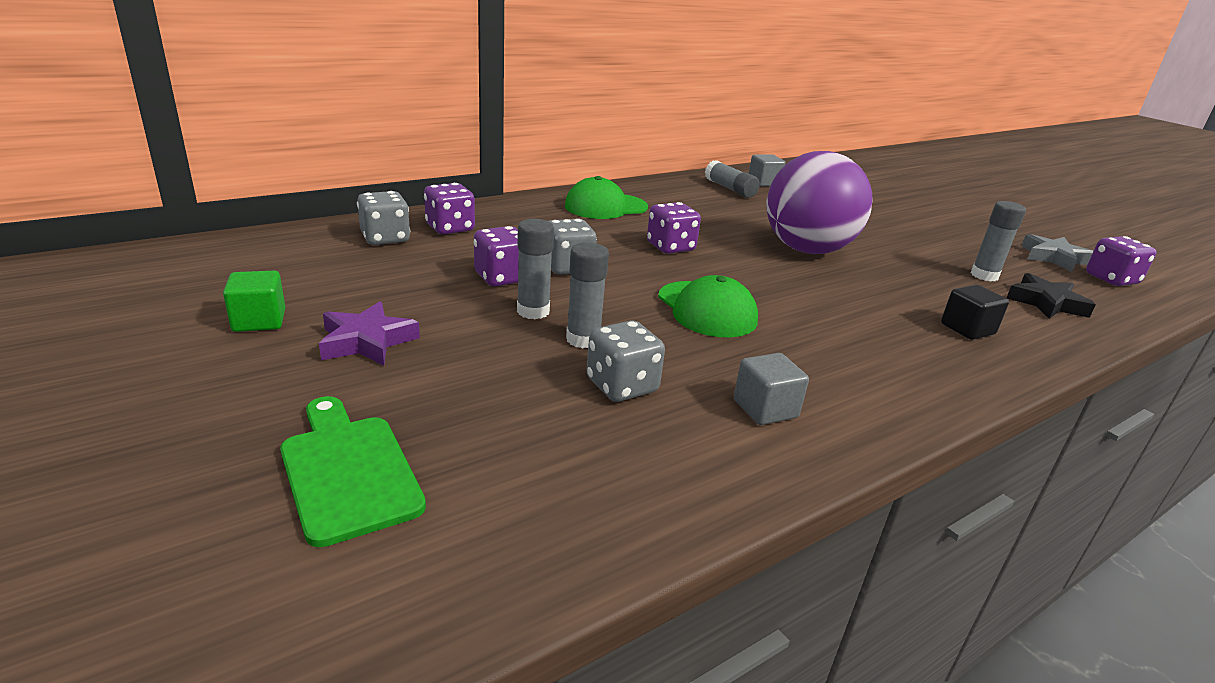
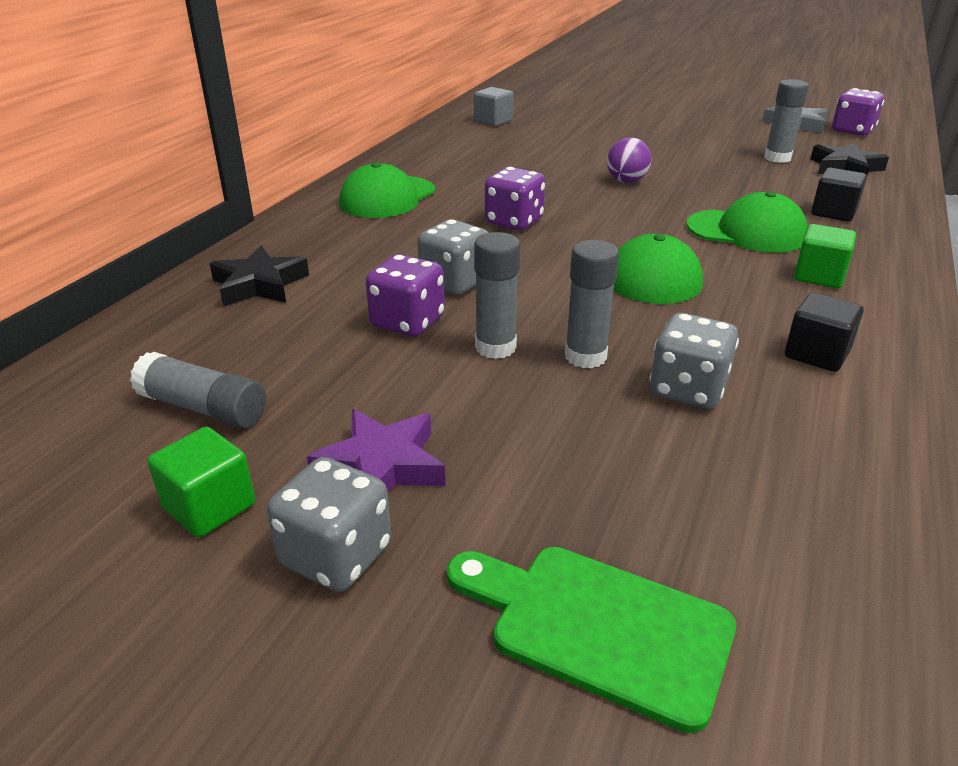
camera: 30 degrees left, 5 degrees up
grey dice [357,191,410,245] -> grey dice moved to [267,457,391,592]
purple dice [424,183,475,234] -> black star [210,246,309,306]
grey glue stick [705,160,760,198] -> grey glue stick moved to [130,352,266,428]
grey cube [734,353,809,425] -> black cube [785,292,864,372]
purple ball [766,151,872,254] -> purple ball [607,138,651,183], size x0.40
none -> green cap [687,191,808,253]
none -> green cube [794,224,856,288]

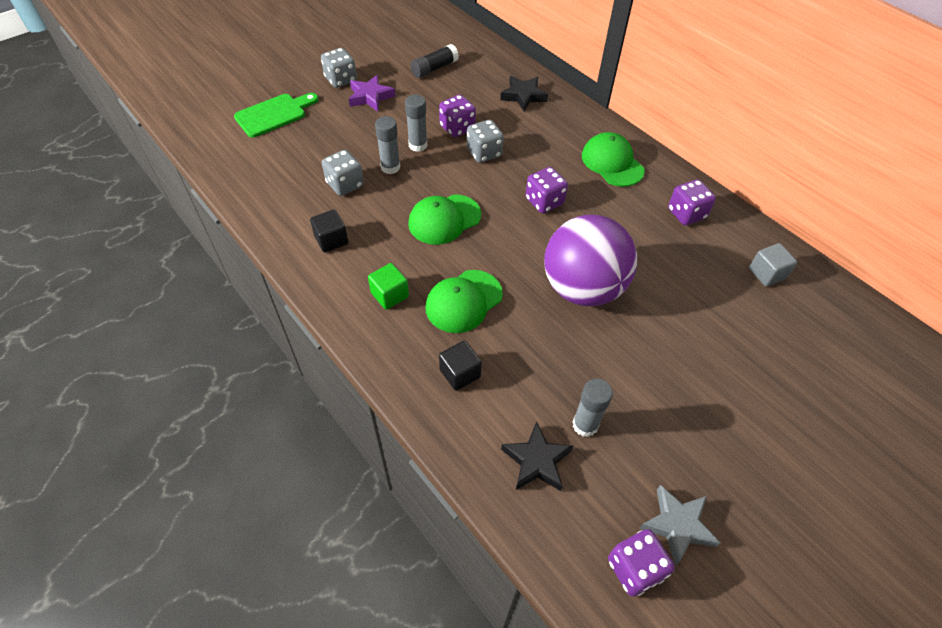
camera: 115 degrees right, 20 degrees up
grey glue stick [130,352,266,428] -> black glue stick [410,44,459,78]
green cube [147,427,255,537] -> none
purple ball [607,138,651,183] -> purple ball [544,214,637,306], size x2.49
none -> purple dice [668,179,716,225]

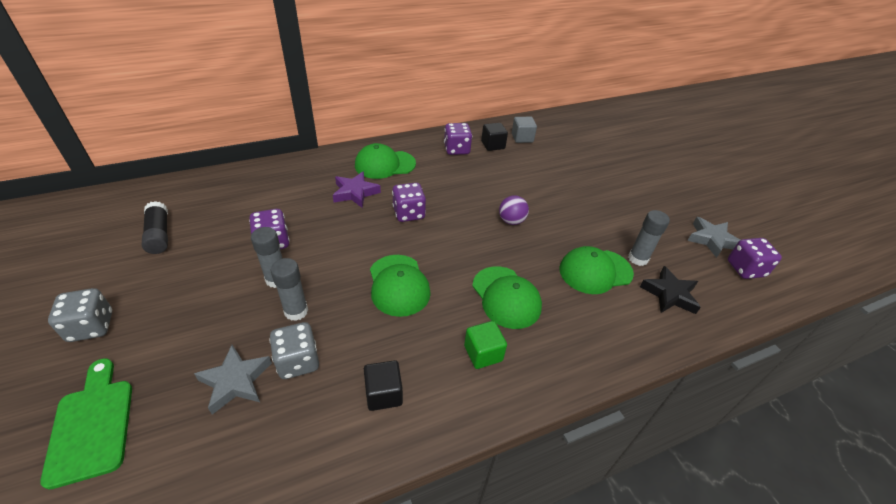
camera: 75 degrees left, 10 degrees down
purple star [349,75,395,112] -> purple star moved to [333,171,381,208]
black cube [439,340,482,391] -> black cube moved to [481,123,508,151]
grey dice [467,120,504,163] -> none
black star [500,76,548,111] -> none
purple ball [544,214,637,306] -> purple ball [499,195,529,225], size x0.40
none -> grey star [194,345,272,415]
none -> green cap [560,246,634,294]

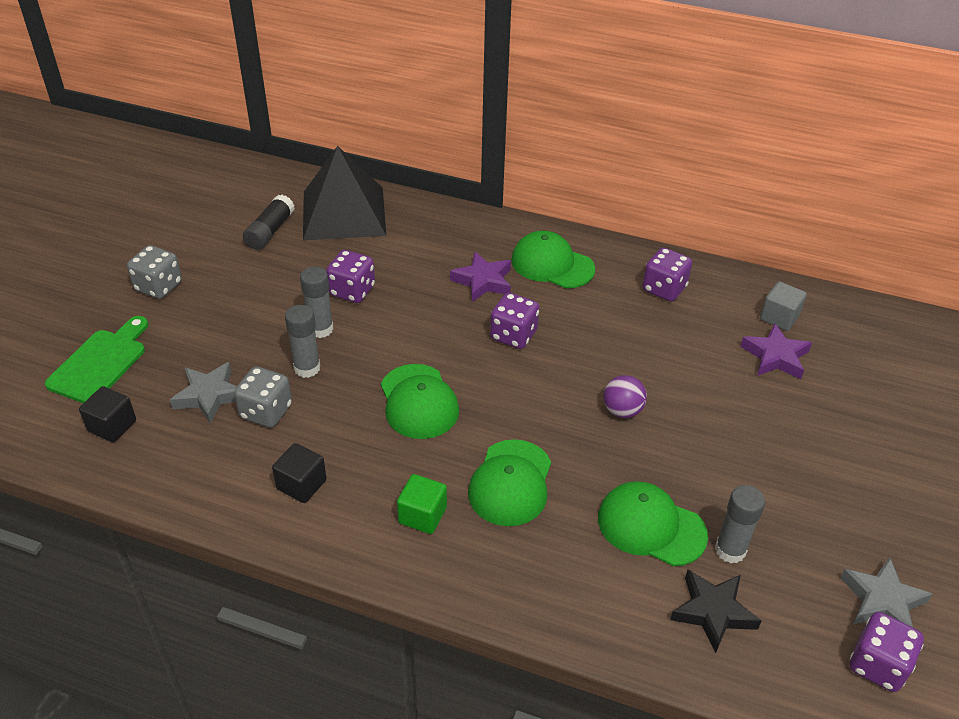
camera: 45 degrees right, 0 degrees up
green cap [370,255,431,317] -> green cap turned 45 degrees counterclockwise [381,364,459,439]
black cube [481,123,508,151] -> black cube moved to [79,386,136,442]
none -> black pyramid [303,146,386,240]
none -> purple star [740,323,812,379]

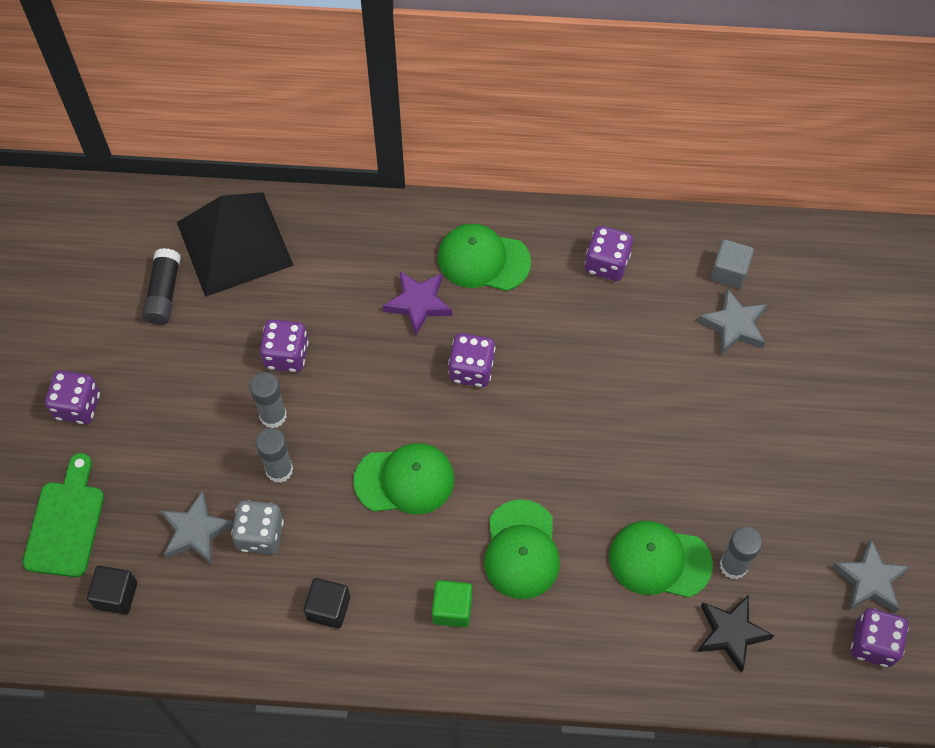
camera: 15 degrees left, 20 degrees up
grey dice [127,245,182,299] -> purple dice [45,370,100,424]
green cap [381,364,459,439] -> green cap turned 60 degrees counterclockwise [353,443,454,514]
purple ball [603,375,647,418] -> none
purple star [740,323,812,379] -> grey star [698,288,767,355]

